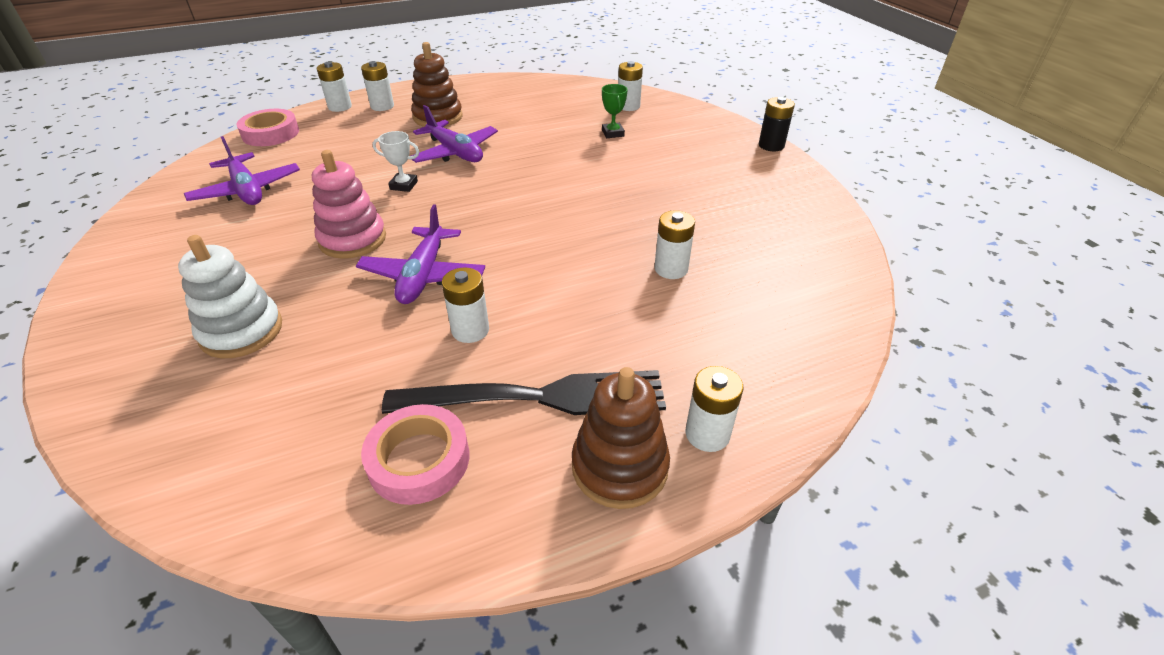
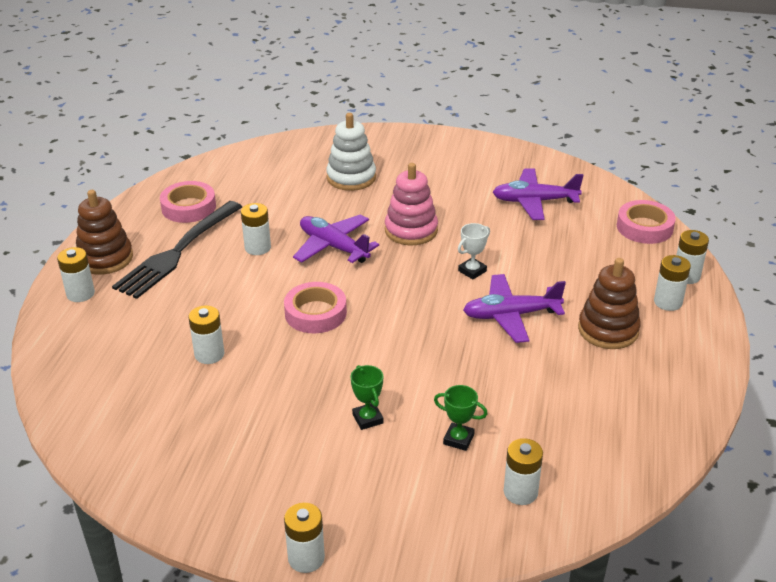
camera: 125 degrees right, 5 degrees down
black battery [759,97,795,151] -> white battery [284,503,325,573]
none -> pink tape [284,282,347,333]
none -> green trophy [351,365,384,430]

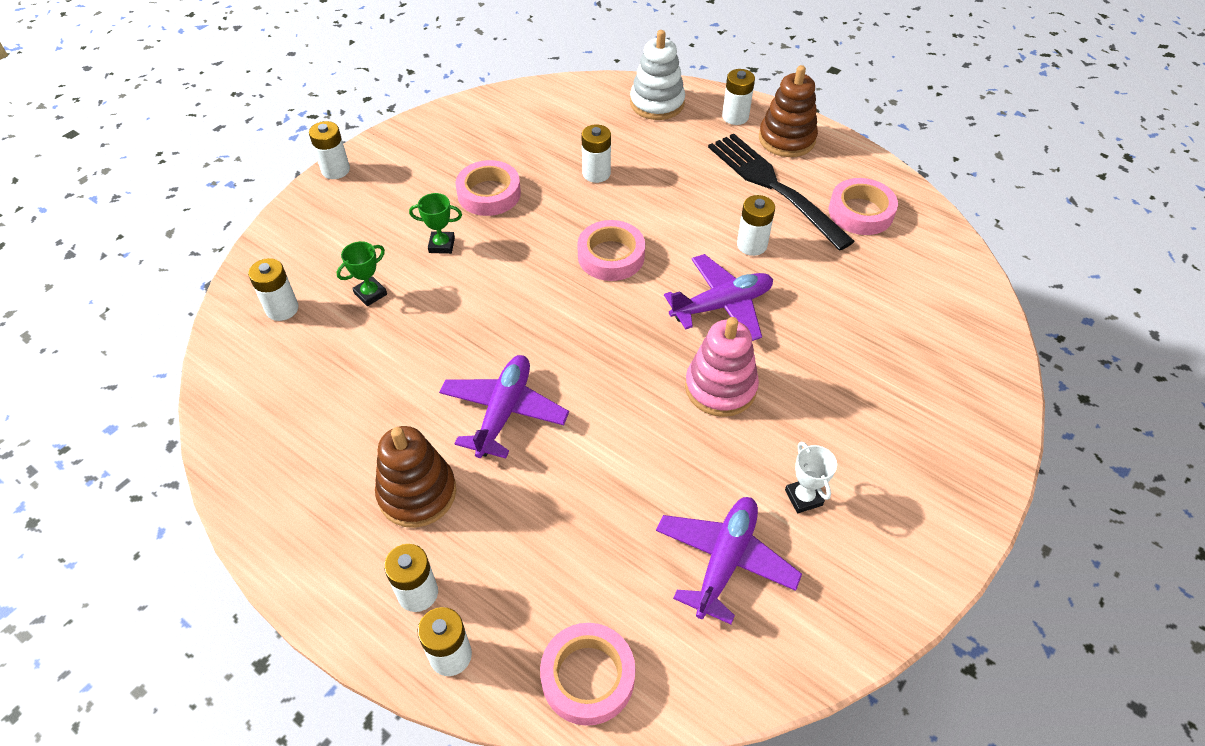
camera: 115 degrees right, 15 degrees up
white stacking toy [326,113,376,191] -> white stacking toy moved to [630,30,685,120]
white trophy [458,223,490,279] -> white trophy moved to [785,442,837,513]
none -> pink tape [455,160,521,216]

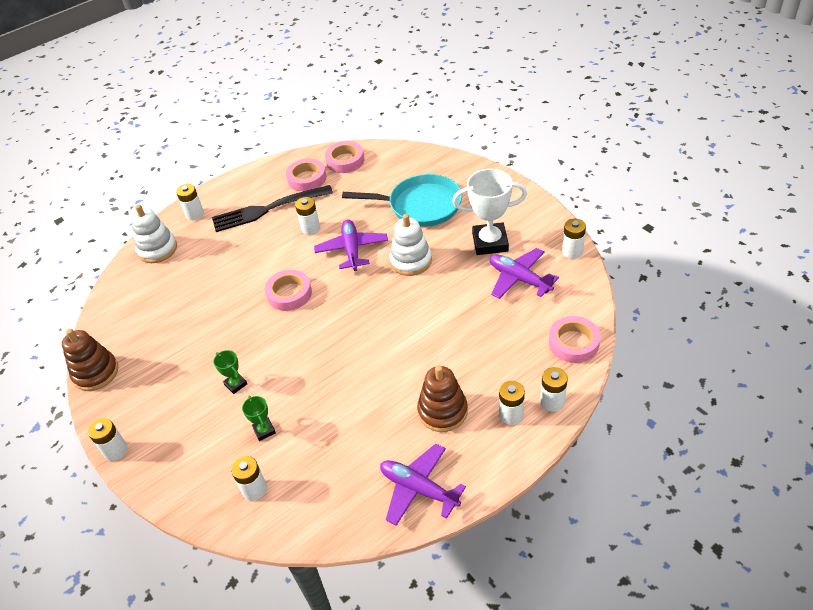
camera: 70 degrees left, 5 degrees down
green trophy [409,193,462,254] -> green trophy turned 60 degrees counterclockwise [213,350,247,394]
purple plane [439,355,569,458] -> purple plane moved to [380,444,466,526]
pink tape [455,160,521,216] -> pink tape moved to [325,141,364,173]
white battery [581,124,611,183] -> white battery moved to [562,218,586,259]
pink stacking toy [685,317,759,417] -> white stacking toy [389,214,432,276]
brown stacking toy [759,65,818,157] -> brown stacking toy moved to [62,329,118,391]
white trophy [785,442,837,513] -> white trophy [452,169,527,255], size x2.10
none -> turquoise pan [342,174,462,227]

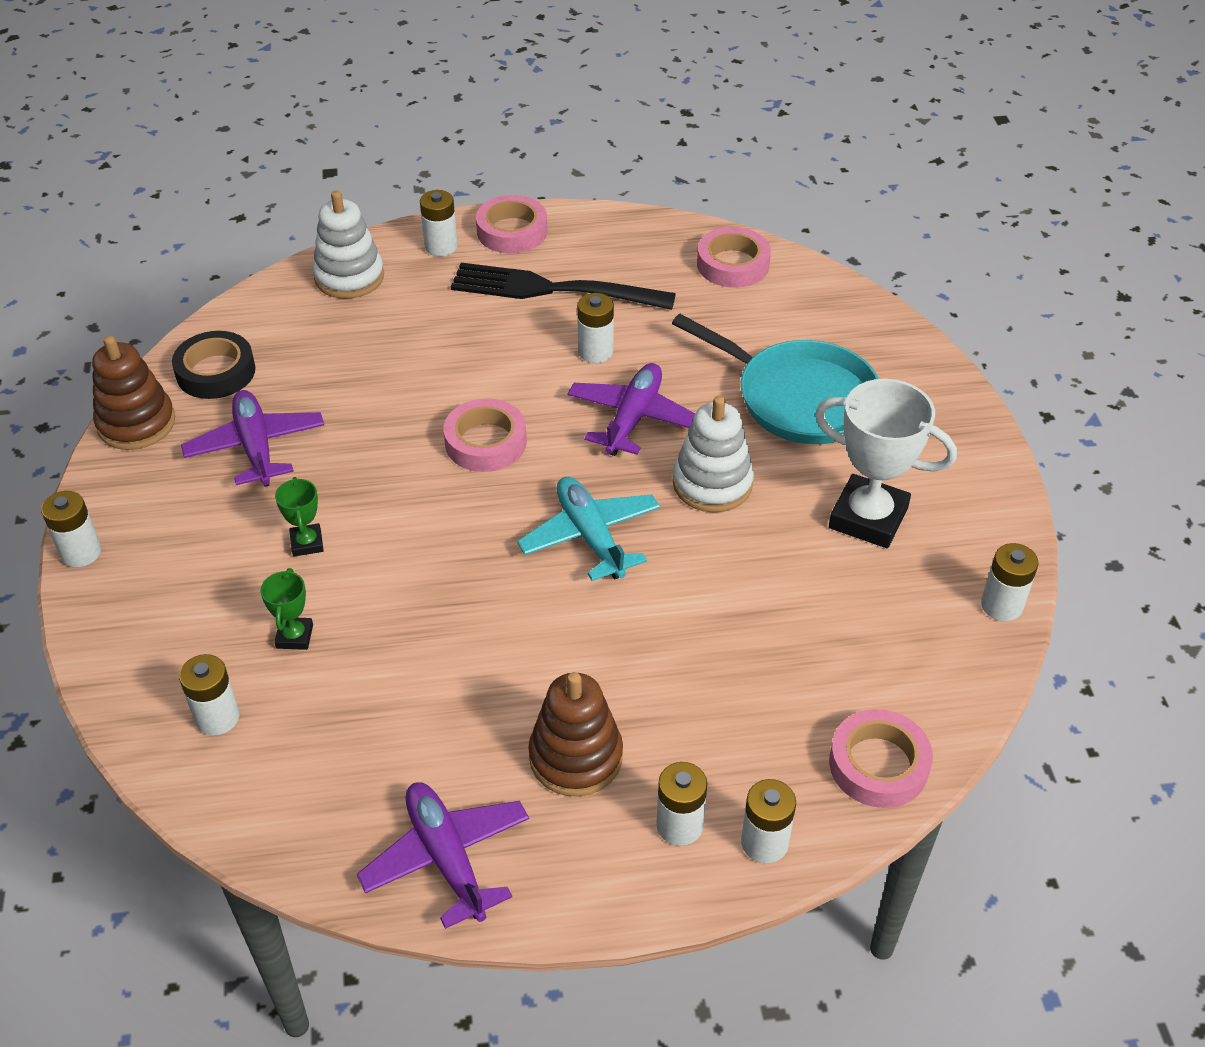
camera: 25 degrees right, 0 degrees up
pink tape [286,158,326,192] -> pink tape moved to [476,195,548,253]
purple plane [490,248,559,299] -> purple plane moved to [181,390,324,487]
none -> black tape [172,331,255,399]
none -> turquoise plane [517,476,660,581]

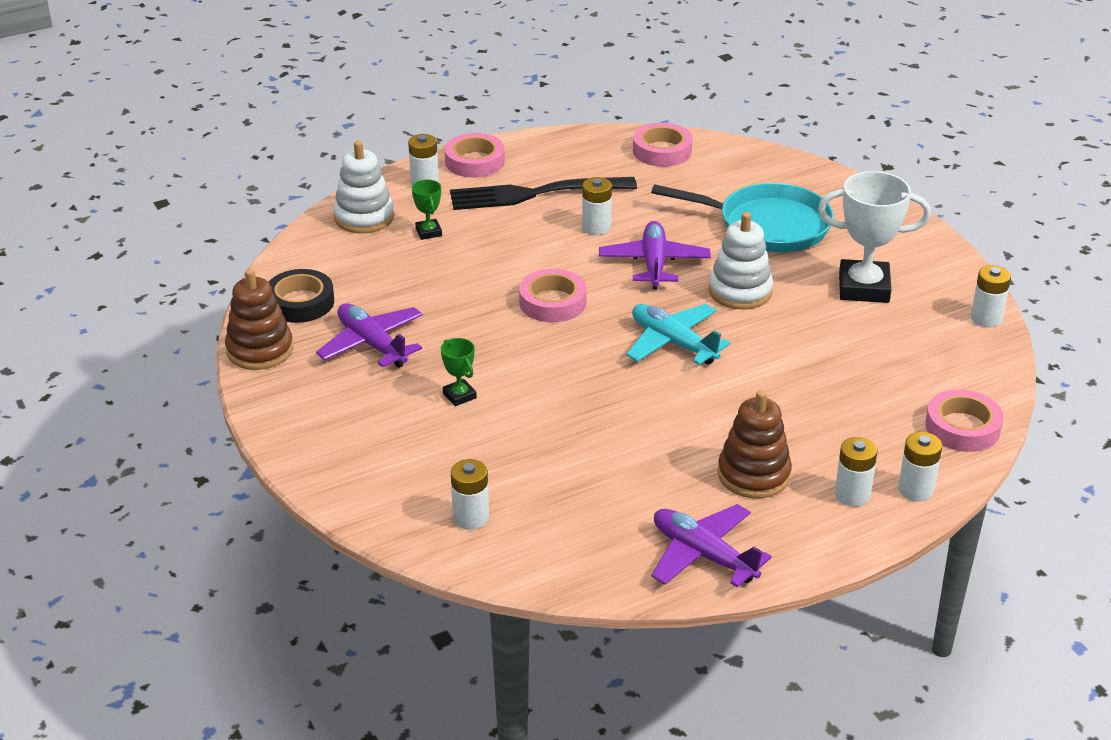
camera: 20 degrees left, 10 degrees down
white battery [41,491,101,567] -> none
green trophy [260,568,313,650] -> green trophy moved to [412,179,442,240]

